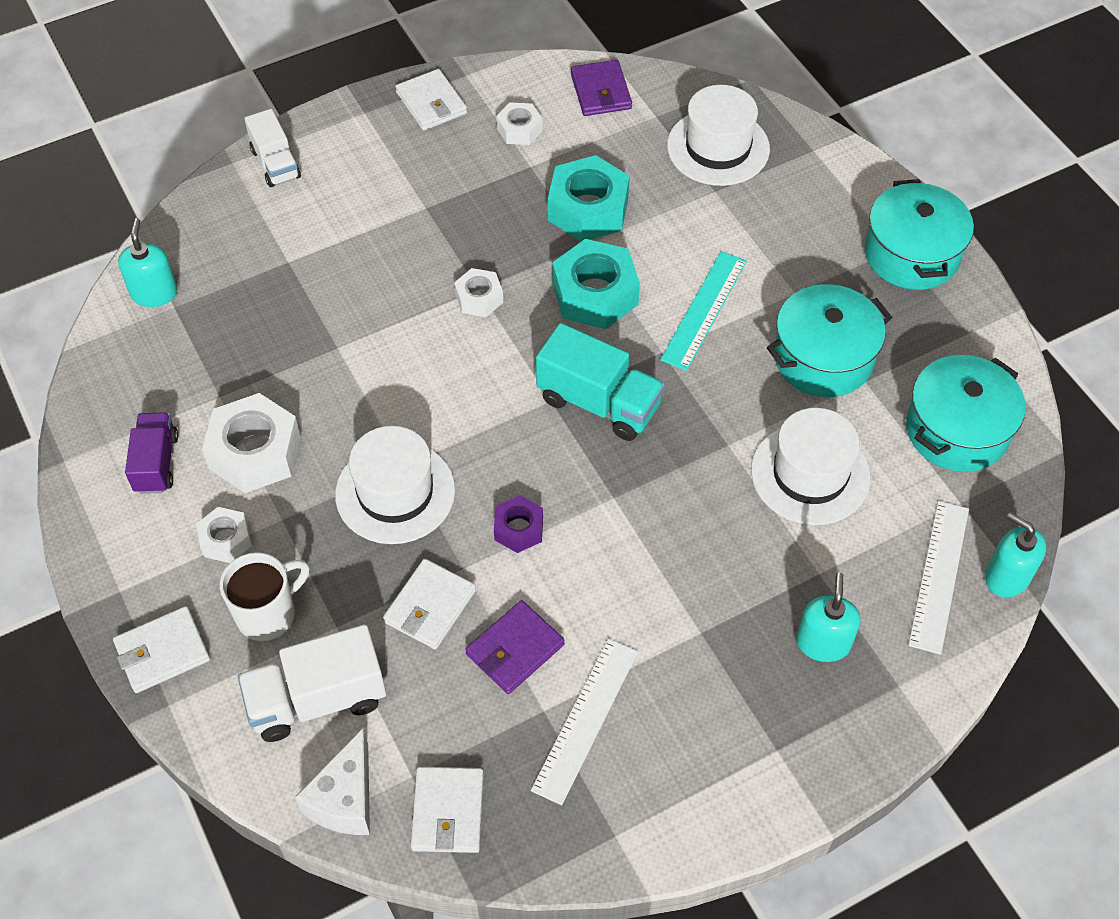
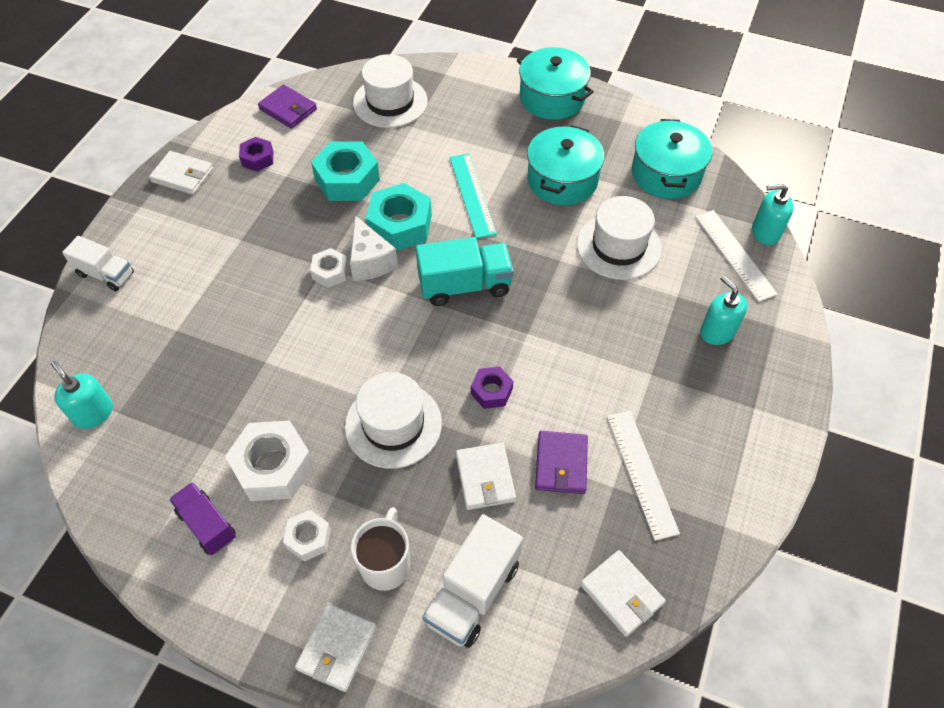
camera: 40 degrees left, 0 degrees up
white cheese [295,728,370,835] -> white cheese moved to [350,215,398,281]
white nut [496,102,543,145] -> purple nut [239,137,273,172]

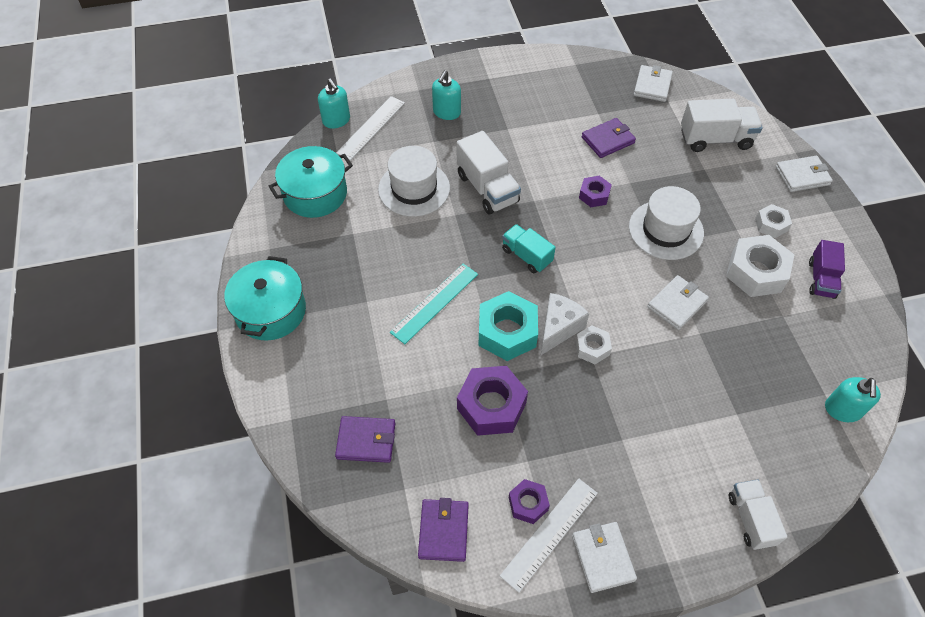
camera: 125 degrees left, 0 degrees up
turquoise nut [311,142,380,201] -> purple nut [457,366,528,436]
white mug [351,507,410,591] -> none
white hat [353,54,428,128] -> purple wallet [335,416,395,463]
turquoise truck [416,237,514,306] -> turquoise truck [502,224,556,273], size x0.66
white wallet [456,443,516,510] -> white wallet moved to [647,275,709,330]
turquoise pot [527,125,605,205] -> none
white ruler [607,411,680,541] -> white ruler moved to [500,479,598,593]
none -> white truck [457,131,521,215]

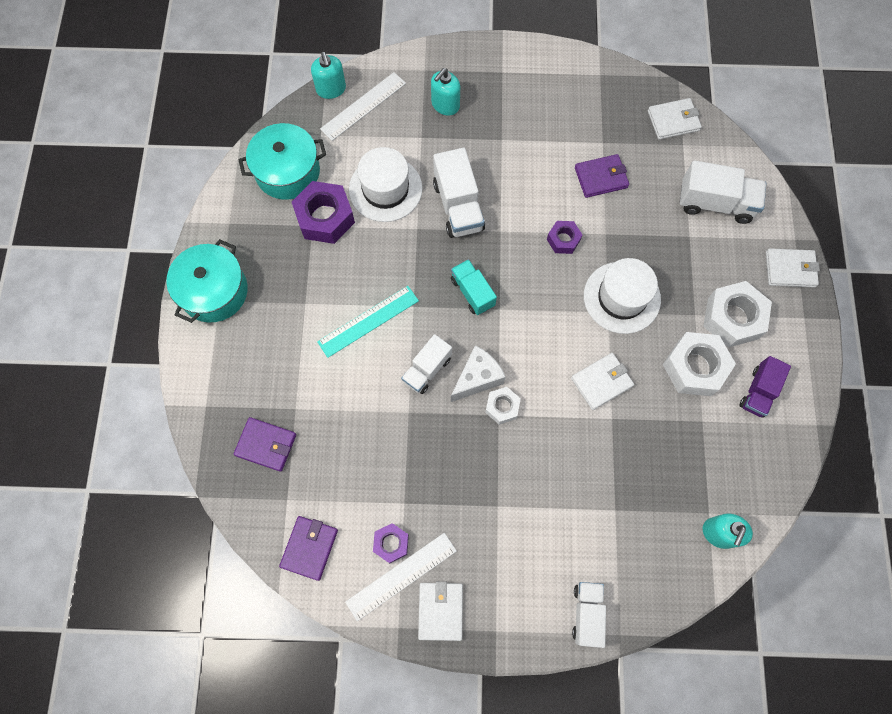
camera: 15 degrees right, 15 degrees up
purple nut [457,366,528,436] -> purple nut moved to [292,181,355,244]
turquoise nut [478,291,538,361] -> white truck [401,334,452,394]
white wallet [634,65,673,102] -> white wallet turned 45 degrees clockwise [648,98,702,140]
white nut [755,204,792,238] -> white nut [703,281,772,348], size x1.81

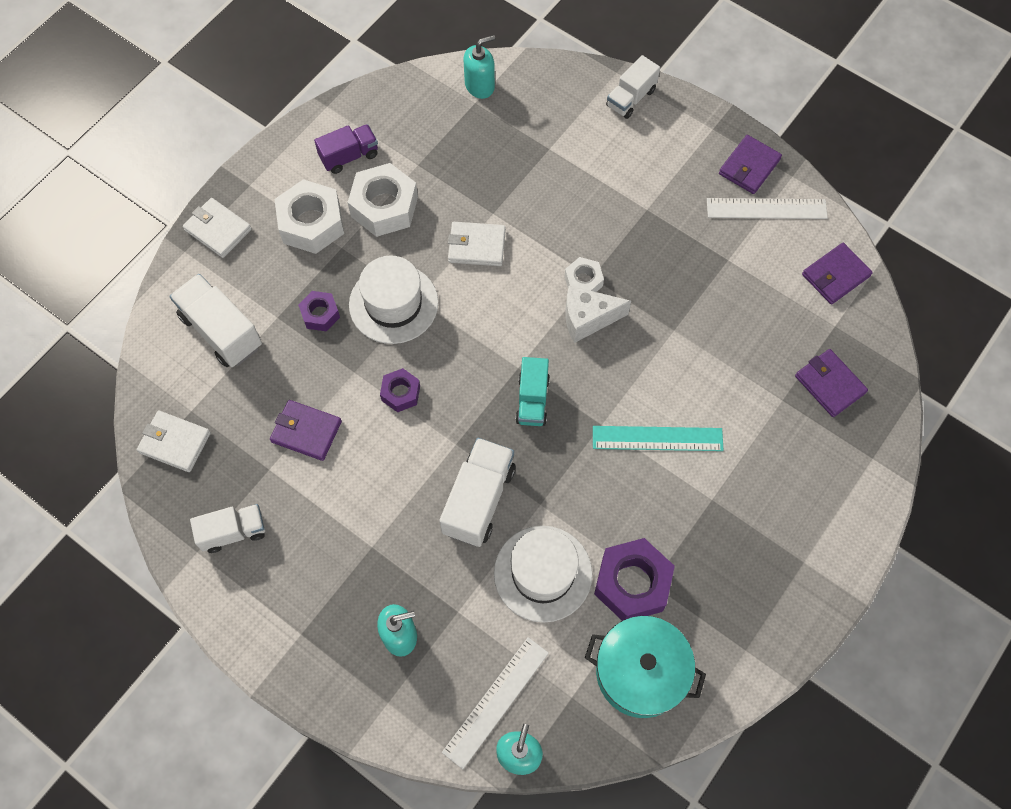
camera: 145 degrees left, 5 degrees down
turquoise pot [166,239,248,323] -> none
white ruler [320,72,406,141] -> white ruler turned 45 degrees counterclockwise [442,637,549,769]
purple nut [373,523,409,563] -> purple nut moved to [298,291,340,331]
white truck [401,334,452,394] -> white truck moved to [190,504,265,553]
white wallet [418,581,463,641] -> purple wallet [719,135,782,194]

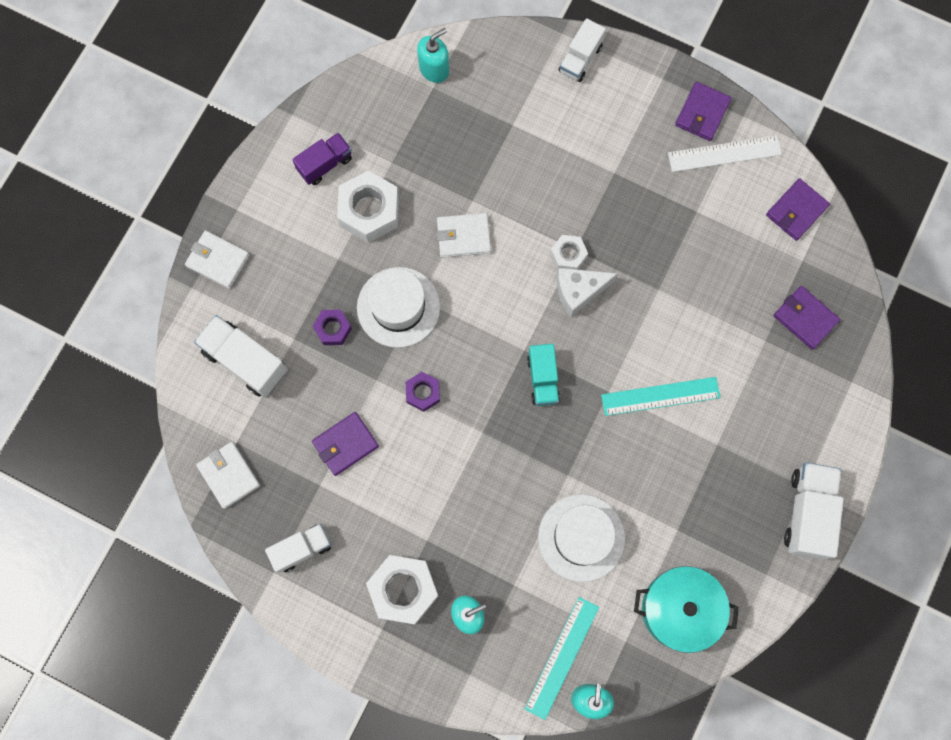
camera: 10 degrees left, 10 degrees up
white wallet [137,410,211,472] -> white wallet turned 45 degrees clockwise [196,442,260,509]
purple wallet [270,400,342,461] -> purple wallet turned 45 degrees counterclockwise [312,412,379,476]
white nut [274,179,344,254] -> white nut moved to [366,555,438,624]
white truck [439,438,516,547] -> white truck moved to [784,462,844,560]
white ruler [442,637,549,769] -> turquoise ruler [525,597,599,720]
purple nut [594,538,675,621] -> none

